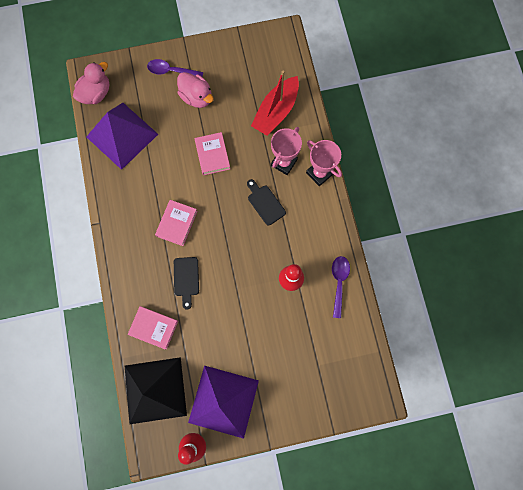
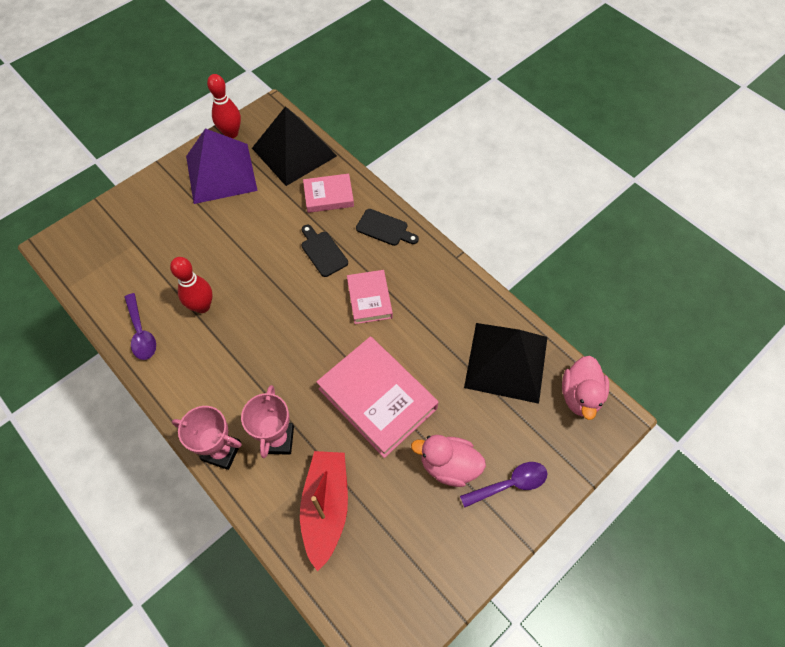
camera: 150 degrees right, 15 degrees down
purple pyramid [86,103,158,170] -> black pyramid [464,323,547,404]
pink book [195,132,230,175] -> pink book [317,336,438,458], size x1.78
black cutting board [247,179,286,225] -> black cutting board moved to [356,209,419,246]

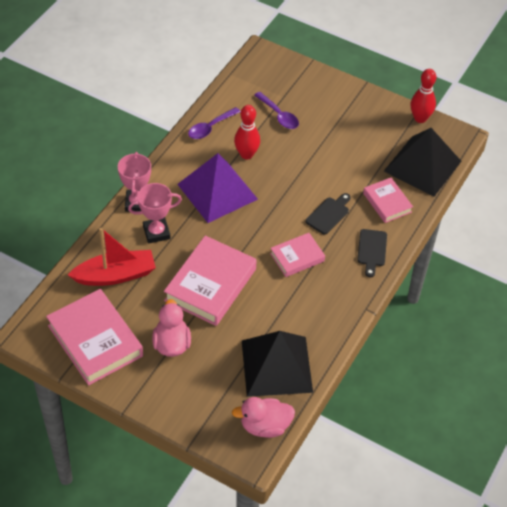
camera: 70 degrees right, 10 degrees down
purple pyramid [186,128,258,204] -> purple pyramid moved to [177,153,258,223]
purple spoon [460,462,548,508] -> purple spoon moved to [254,92,299,129]
none -> pink book [46,289,143,385]

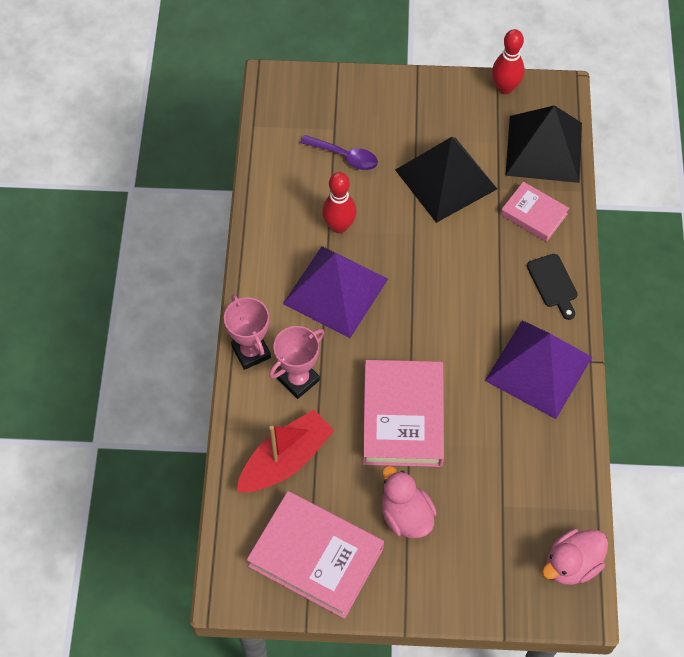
camera: 25 degrees left, 10 degrees up
purple spoon [188,107,241,139] -> none
black pyramid [242,331,313,397] -> black pyramid moved to [395,137,497,223]
pink book [270,233,325,277] -> none
black cutting board [306,193,351,234] -> none
none -> purple pyramid [485,320,592,419]

